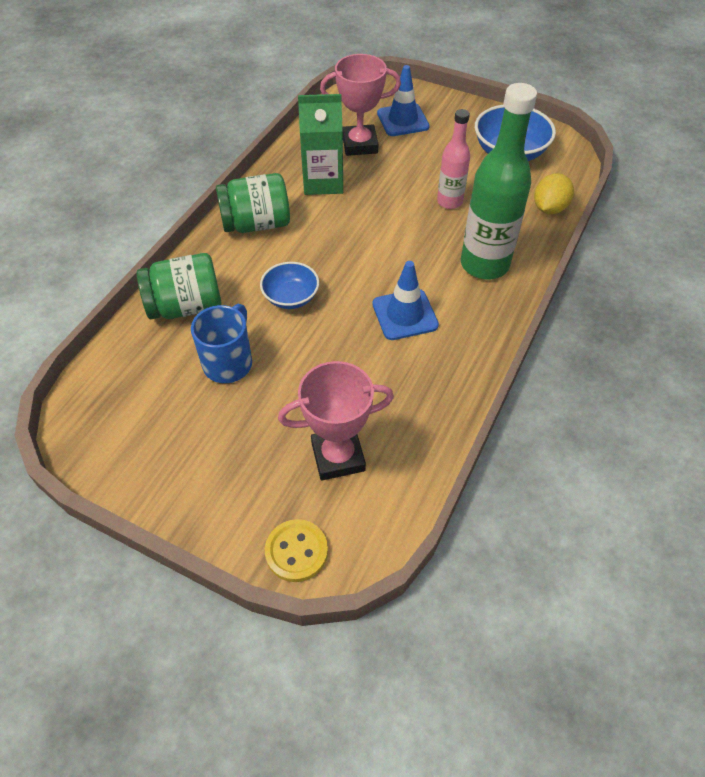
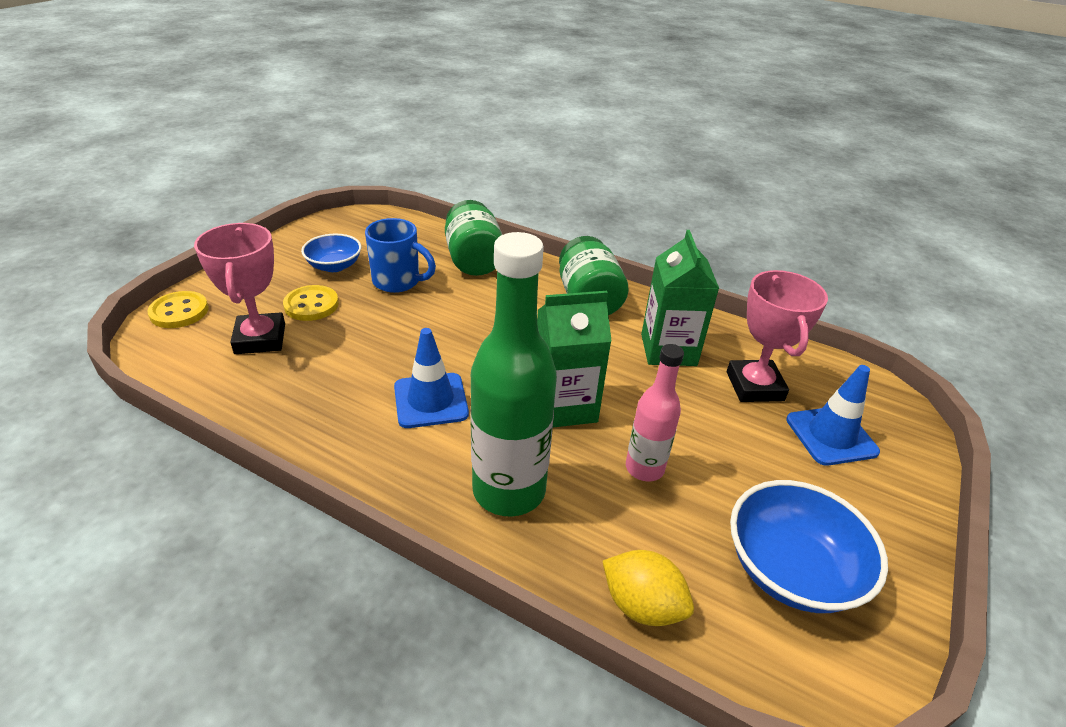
camera: 90 degrees right, 15 degrees down
blue bowl [260,262,319,309] -> blue bowl moved to [301,234,361,272]
none -> yellow button [283,285,339,321]
none -> green carton [537,291,612,427]

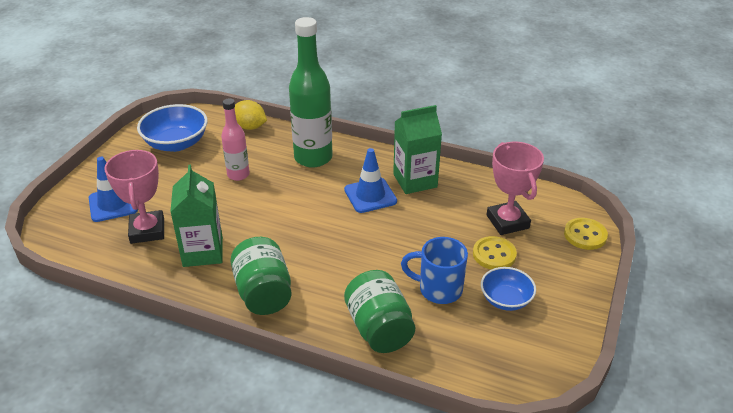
camera: 175 degrees right, 0 degrees up
green carton [537,291,612,427] -> green carton moved to [393,105,442,194]

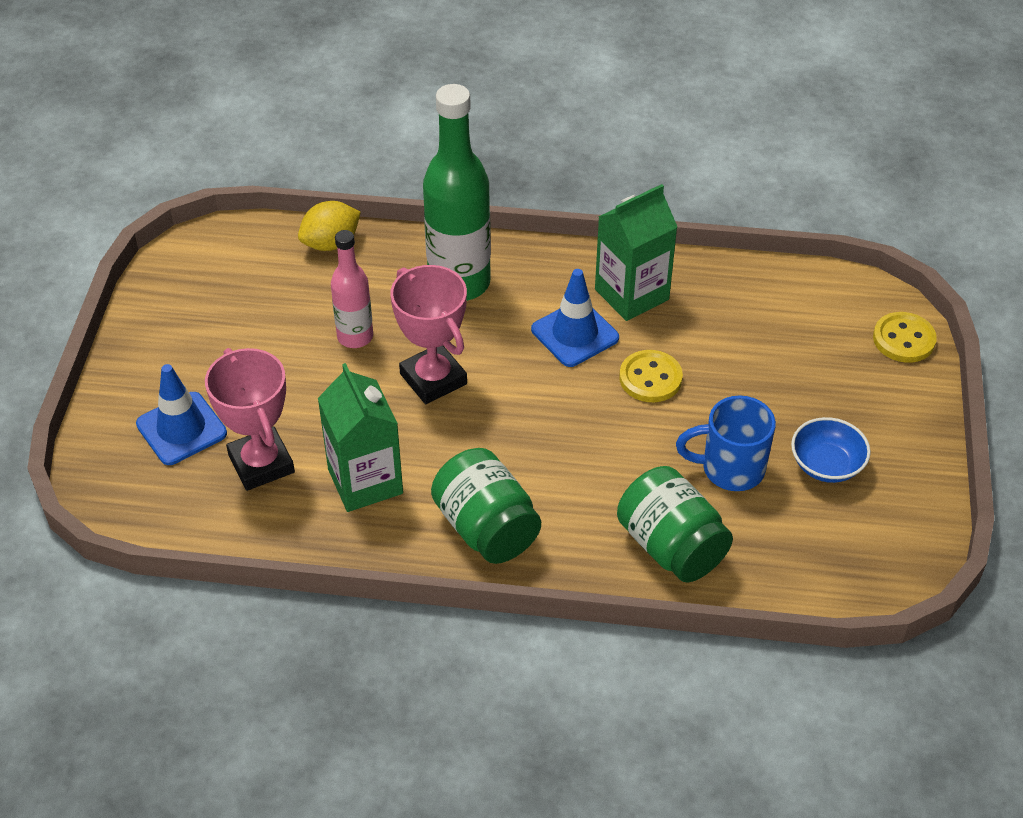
camera: 15 degrees left, 10 degrees up
blue bowl [137,104,208,152] -> none
yellow lemon [235,100,267,130] -> yellow lemon turned 45 degrees counterclockwise [298,201,361,251]
yellow button [473,236,517,269] -> yellow button moved to [619,350,683,402]
pink trophy [487,142,544,235] -> pink trophy moved to [390,265,467,404]

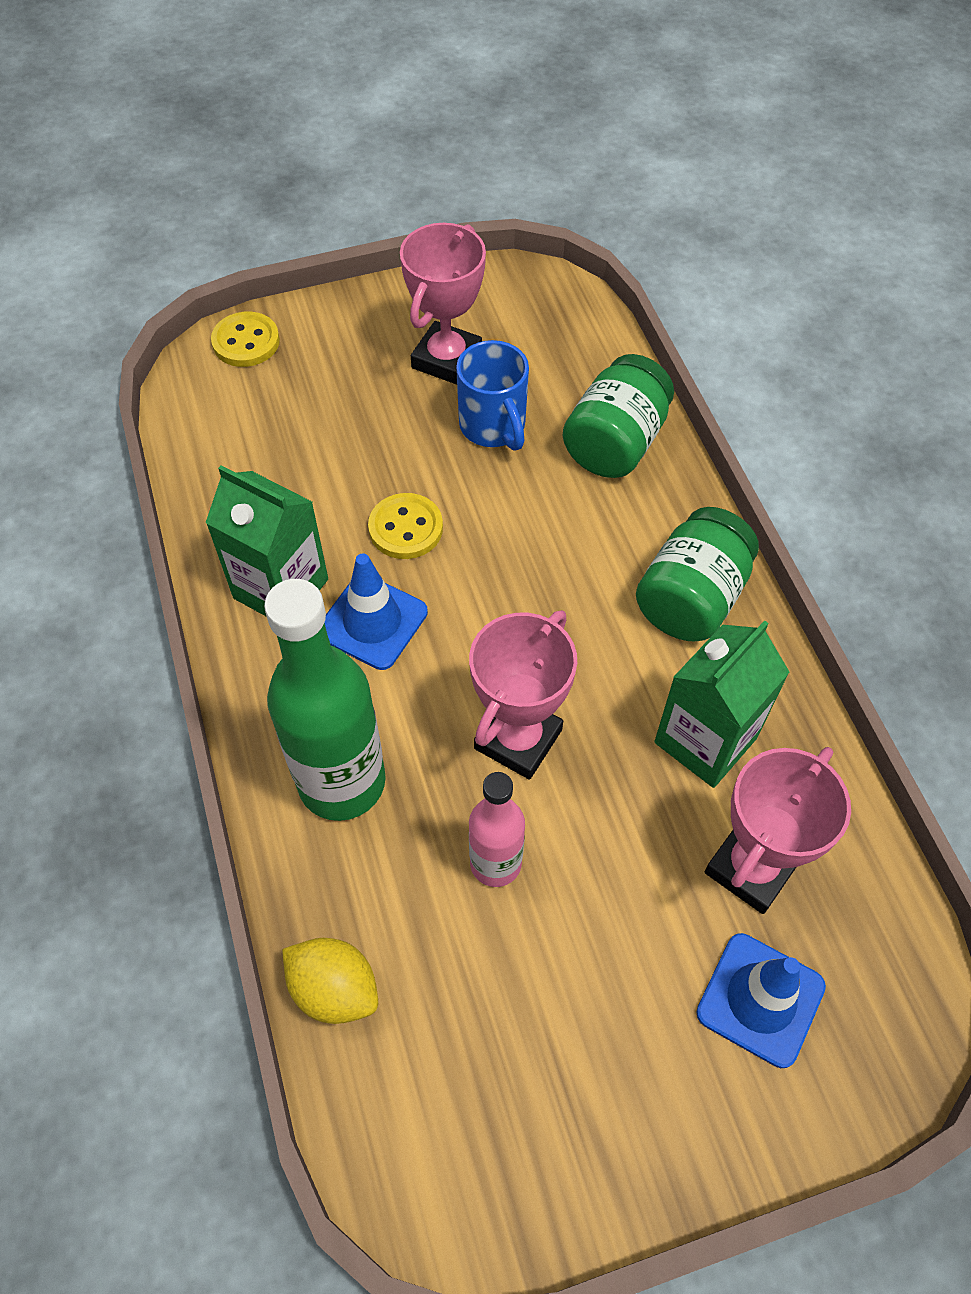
camera: 115 degrees left, 10 degrees up
blue bowl [791,417,871,483] -> pink trophy [400,223,486,385]

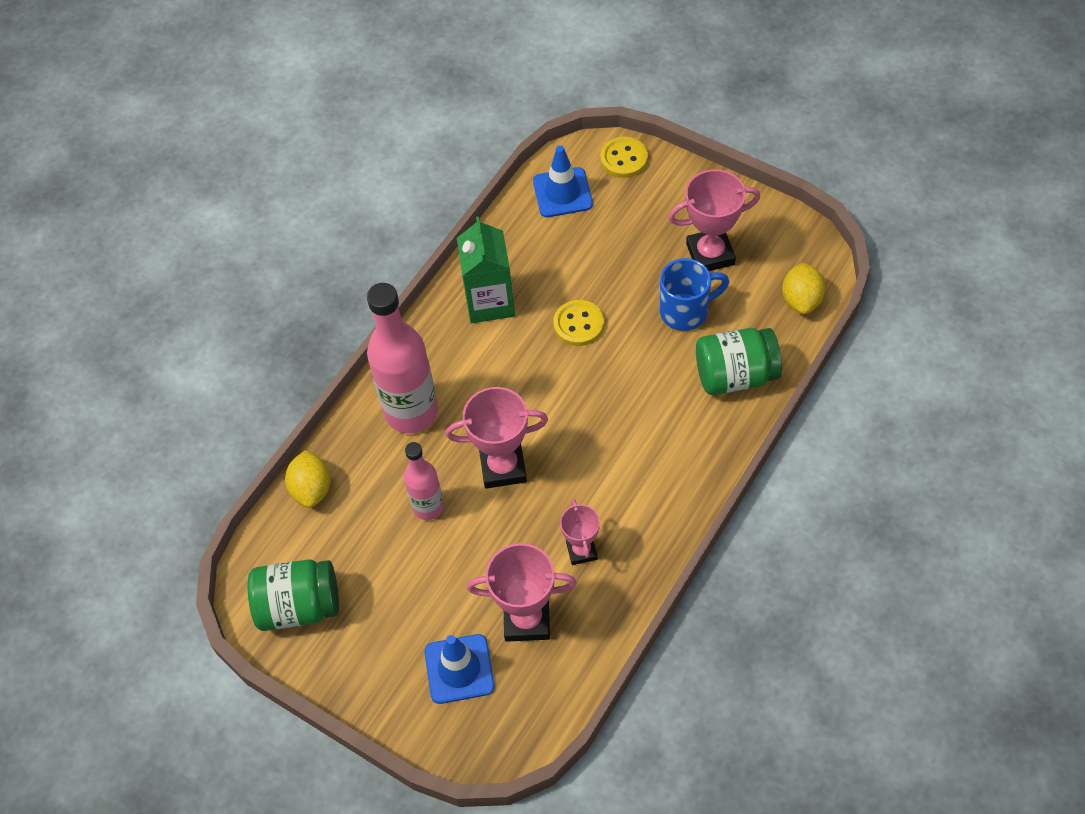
camera: 55 degrees right, 0 degrees up
green bottle [264,579,386,821] -> pink bottle [367,283,438,433]
blue traffic cone [324,553,428,670] -> blue traffic cone moved to [533,145,593,217]
blue mug [456,340,529,451] -> blue mug turned 135 degrees counterclockwise [660,258,729,331]
green jar [636,507,759,641] -> green jar moved to [248,559,339,631]
green carton [654,620,790,788] -> pink trophy [560,499,600,565]
none -> yellow lemon [782,262,825,314]

